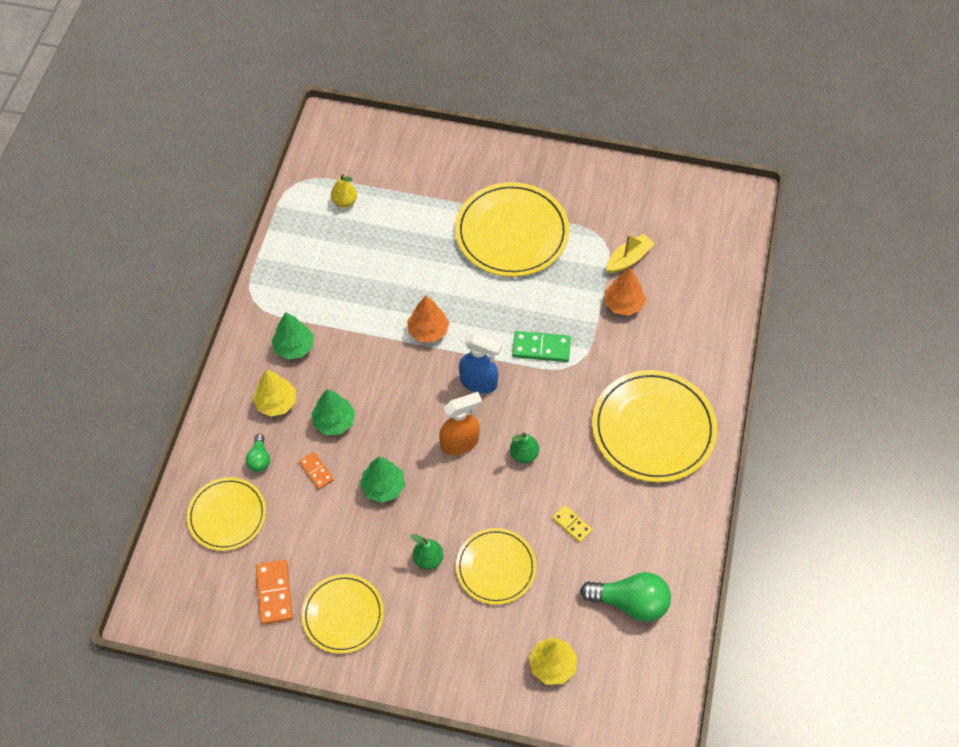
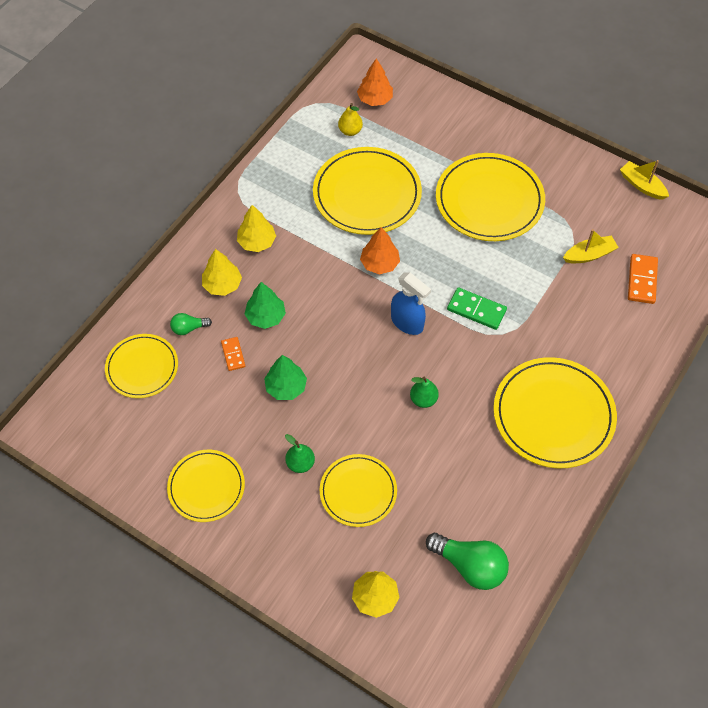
camera: 20 degrees right, 0 degrees up
green light bulb [246,434,270,472] -> green light bulb turned 60 degrees clockwise [170,313,212,335]
orange domino [256,560,293,624] -> orange domino moved to [628,254,658,304]
green tree [271,312,314,359] -> yellow tree [237,205,276,252]
orange spray bottle [439,392,482,455] -> none
yellow domino [552,505,592,543] -> none
orange tree [605,268,646,316] -> orange tree moved to [357,58,393,106]
none -> yellow plate [313,147,422,235]
none -> yellow boat [620,160,669,200]

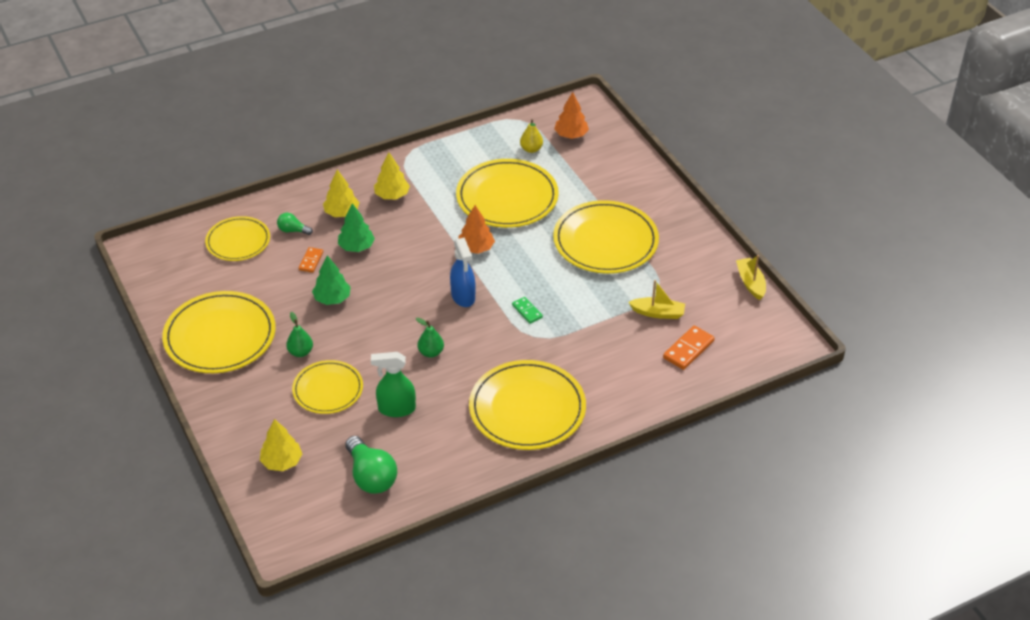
camera: 30 degrees right, 15 degrees down
yellow plate [167,450,245,522] -> yellow plate [162,291,276,373], size x1.64
green domino [447,287,507,330] -> green domino [512,297,543,324], size x0.63
none -> green spray bottle [371,352,416,417]

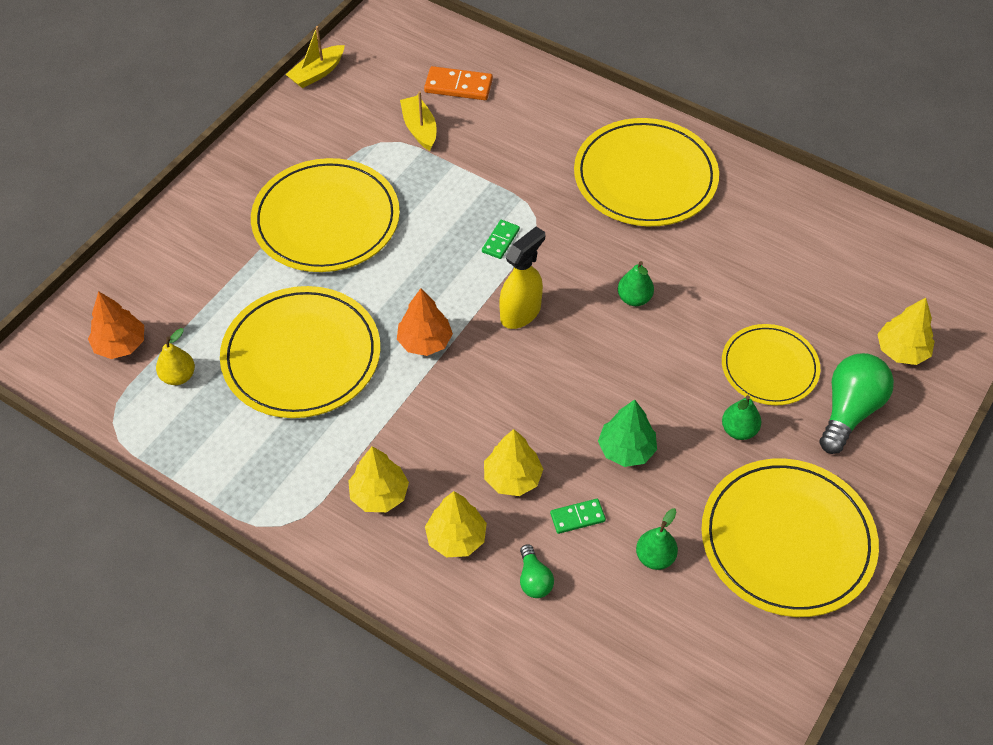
camera: 120 degrees left, 10 degrees up
yellow plate [205,216,270,261] -> none
orange domino [299,247,323,273] -> green domino [550,499,606,534]
green tree [338,203,375,252] -> yellow tree [484,429,543,496]
green light bulb [346,436,397,494] -> green light bulb moved to [820,353,894,454]
green spray bottle [371,352,416,417] -> none
blue spray bottle [450,237,476,307] -> yellow spray bottle [499,226,545,329]
none -> green pear [636,508,678,570]

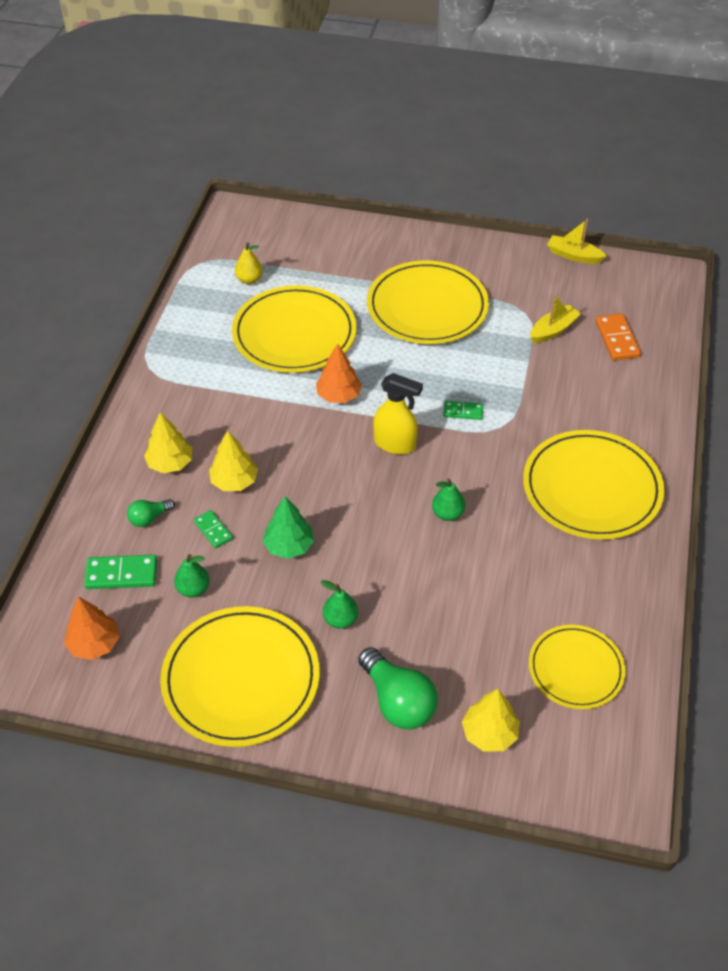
camera: 70 degrees right, 5 degrees down
orange tree [88,291,144,359] -> orange tree moved to [64,596,120,660]
yellow tree [348,446,409,512] -> none
yellow plate [722,324,820,405] -> yellow plate moved to [529,625,626,709]
green light bulb [820,353,894,454] -> green light bulb turned 45 degrees clockwise [358,647,438,729]
none -> green domino [84,555,157,589]

